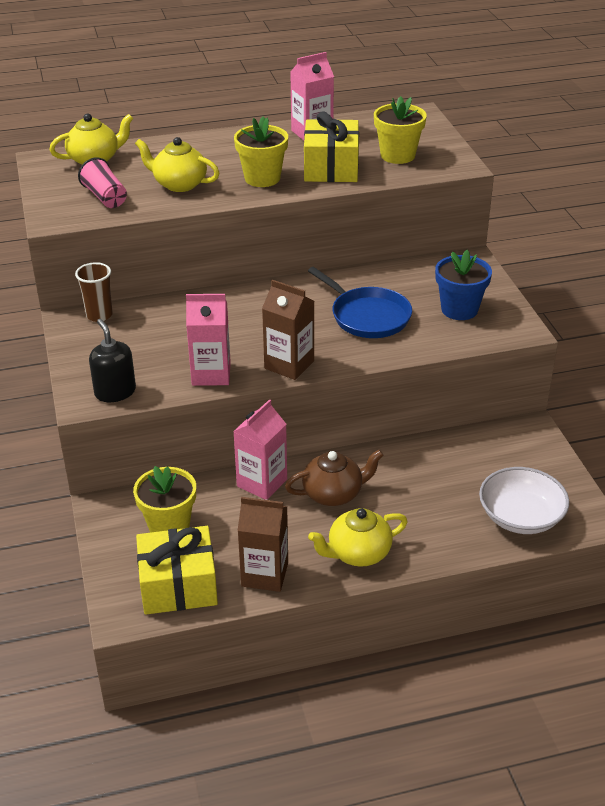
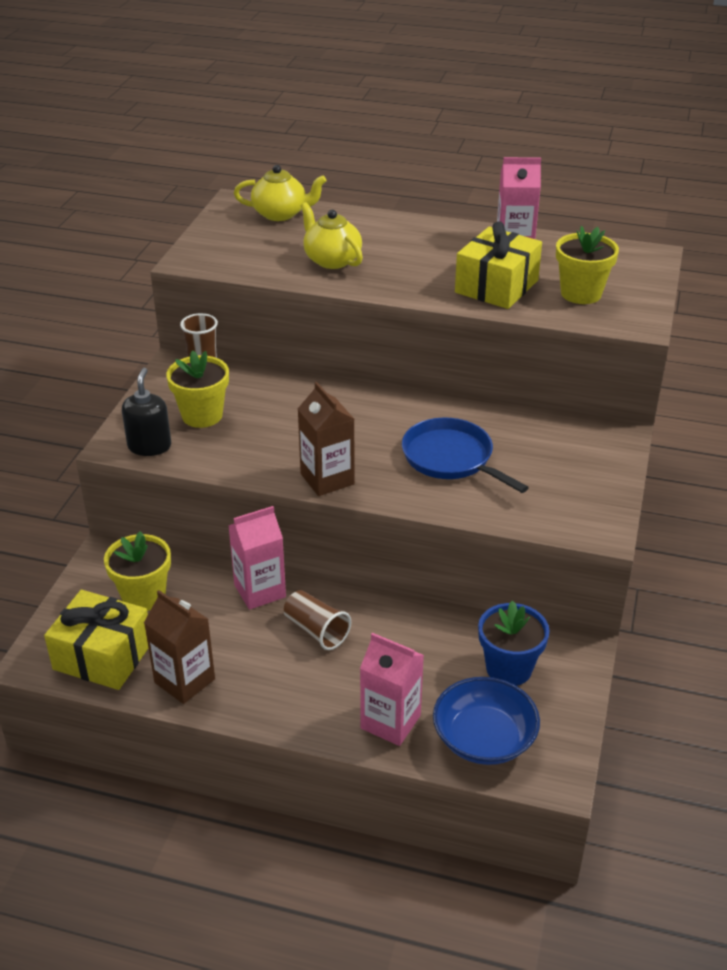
camera: 30 degrees right, 0 degrees up
pink cup [78,157,127,208] -> none
pink carton [186,294,231,386] -> pink carton moved to [360,633,424,746]
yellow flower pot [234,116,288,187] -> yellow flower pot moved to [166,350,229,428]
brown teapot [285,450,383,506] -> brown cup [284,590,351,650]
blue pan [308,267,412,338] -> blue pan turned 150 degrees clockwise [402,417,529,493]
yellow teapot [308,508,408,567] -> none
blue flower pot [435,250,492,320] -> blue flower pot moved to [478,600,549,686]
white bowl [479,467,569,534] -> blue bowl [433,677,540,765]

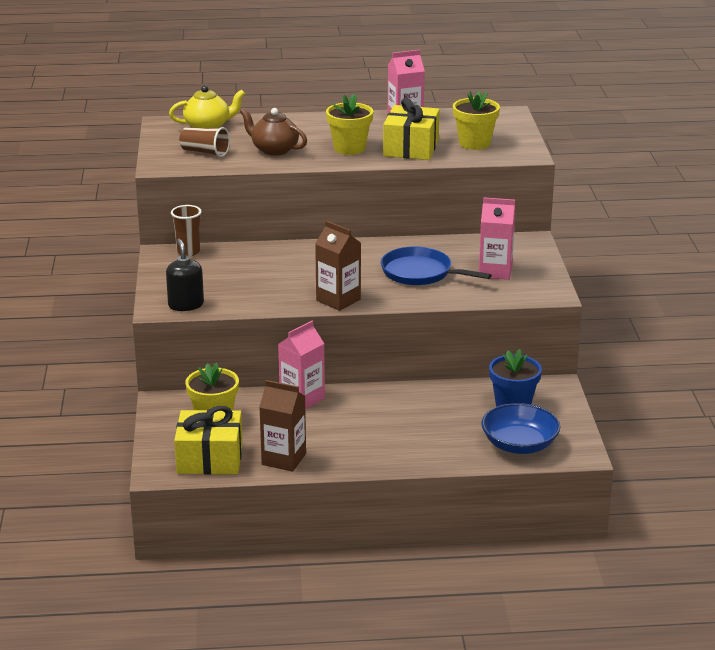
camera: 20 degrees left, 10 degrees down
yellow flower pot [166,350,229,428] -> yellow flower pot moved to [326,94,373,155]
brown cup [284,590,351,650] -> brown cup moved to [179,127,230,157]
yellow teapot [301,202,363,269] -> brown teapot [240,108,307,156]
pink carton [360,633,424,746] -> pink carton moved to [479,197,515,280]

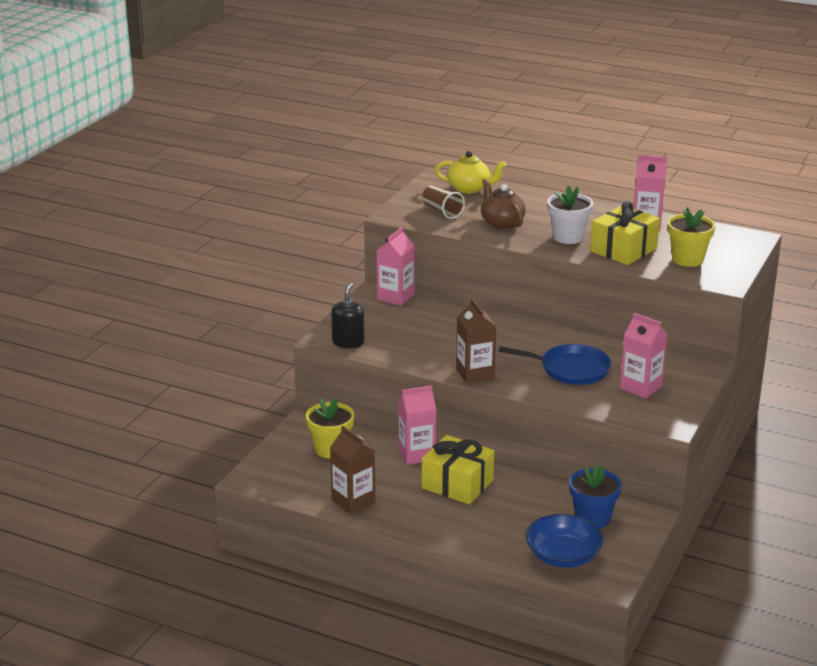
camera: 30 degrees right, 0 degrees up
brown cup [171,205,202,256] -> pink carton [377,227,415,306]
yellow gift [174,406,243,475] -> yellow gift moved to [422,435,494,505]
yellow flower pot [326,94,373,155] -> white flower pot [547,185,593,244]
blue pan [381,246,491,285] -> blue pan turned 135 degrees clockwise [499,344,611,385]

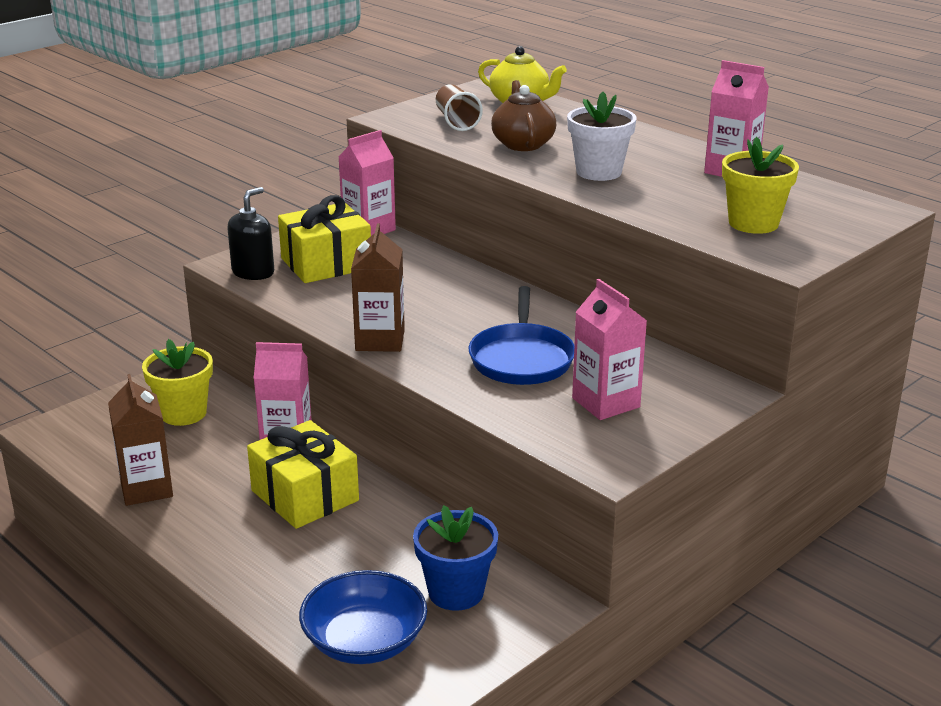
camera: 20 degrees right, 0 degrees up
blue pan [499,344,611,385] -> blue pan turned 60 degrees clockwise [468,286,575,385]
yellow gift [590,201,660,265] -> yellow gift moved to [278,195,371,283]

